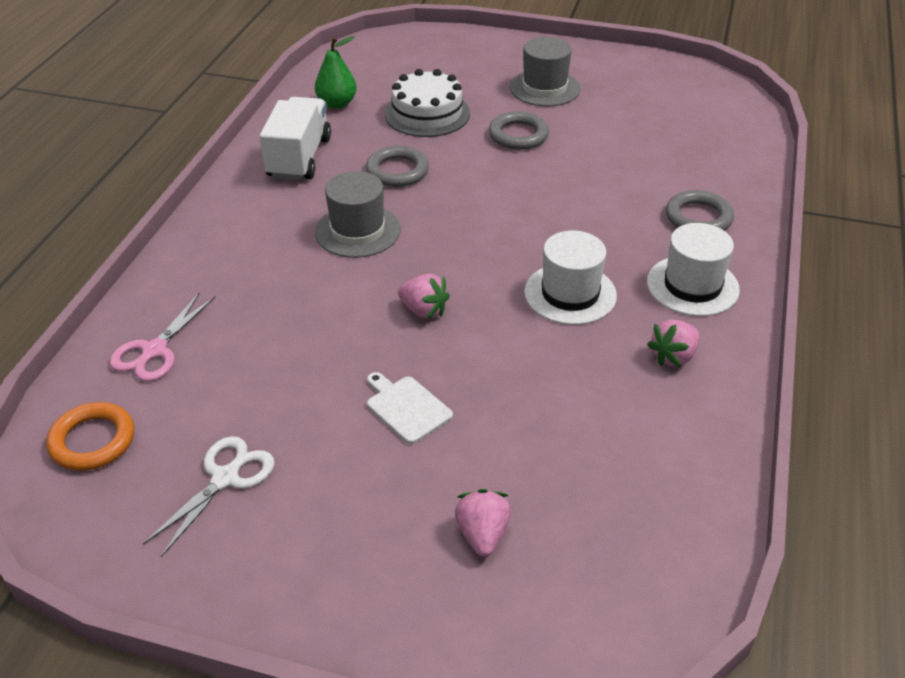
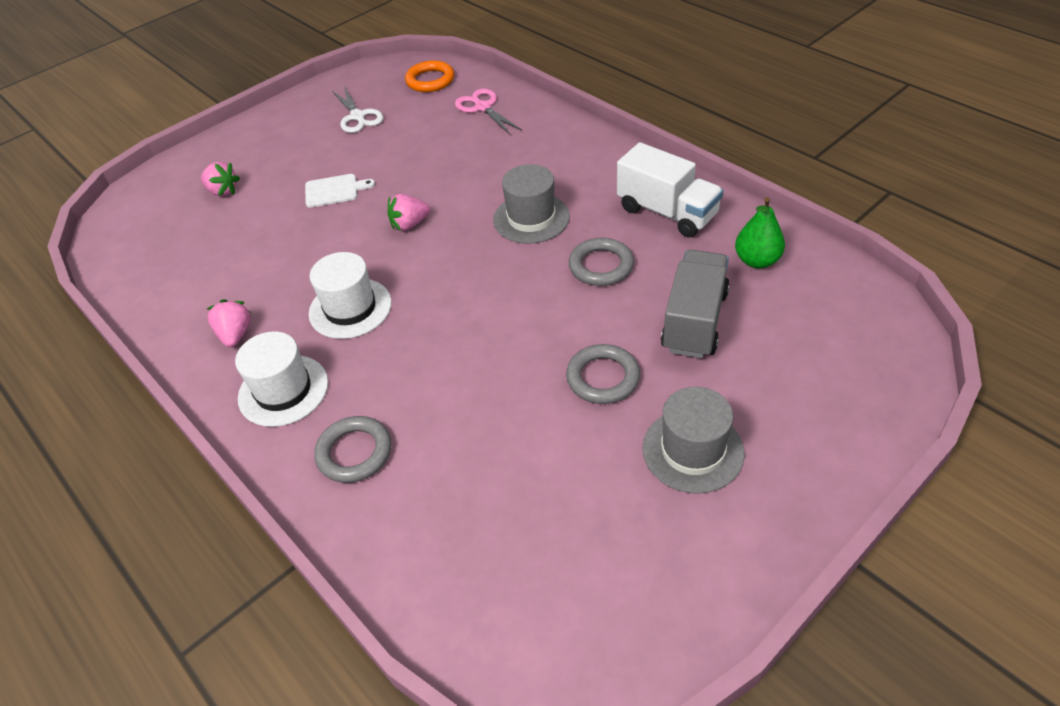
camera: 125 degrees right, 5 degrees up
white cake [385,69,470,137] -> grey truck [661,250,730,358]

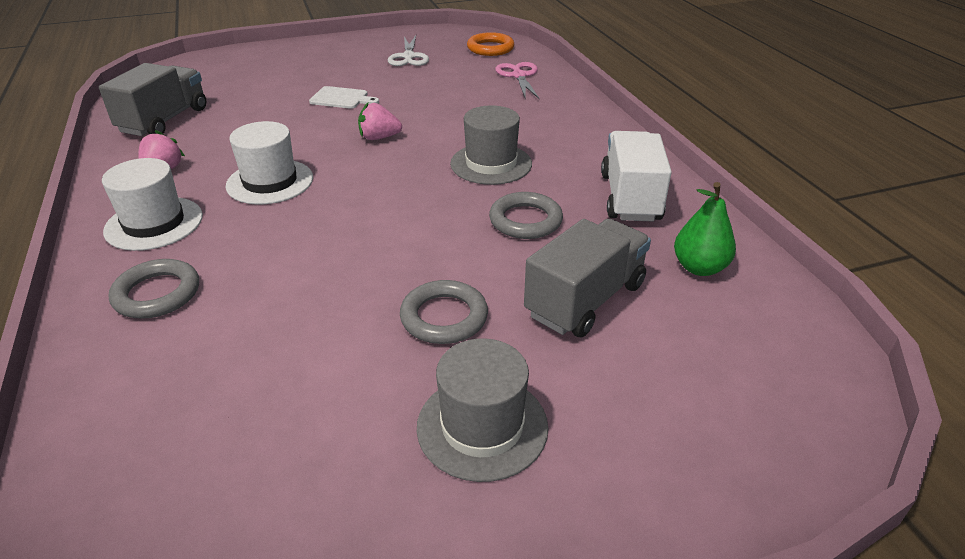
camera: 20 degrees right, 10 degrees down
pink strawberry [201,162,240,196] -> none
white truck [617,142,724,238] -> white truck turned 150 degrees counterclockwise [601,131,672,221]
none -> grey truck [99,63,207,136]

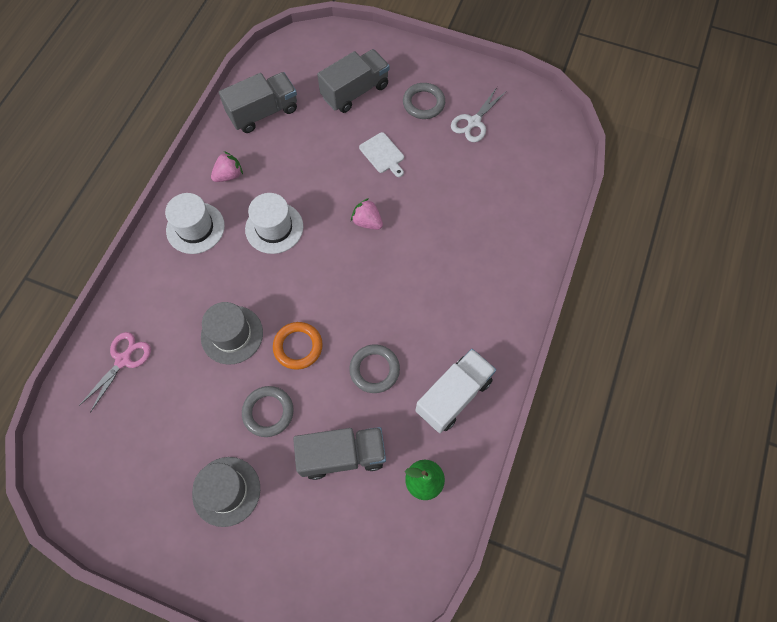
camera: 40 degrees right, 30 degrees up
grey ring [108,259,199,319] -> grey ring moved to [403,83,445,119]
grey hat [450,105,532,185] -> grey hat moved to [201,302,263,365]
orange ring [467,32,515,56] -> orange ring moved to [273,322,323,370]
pink scissors [495,62,540,100] -> pink scissors moved to [79,332,151,413]
none -> grey truck [317,49,390,113]

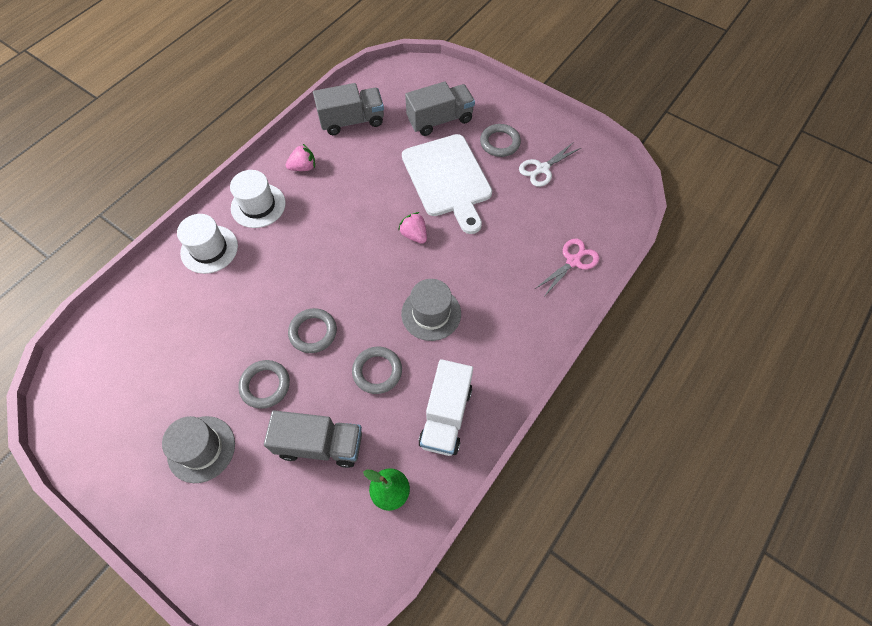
camera: 15 degrees right, 5 degrees down
pink scissors [79,332,151,413] -> pink scissors moved to [535,239,599,298]
grey hat [201,302,263,365] -> grey hat moved to [401,279,461,341]
white hat [245,193,303,254] -> white hat moved to [177,214,238,274]
orange ring [273,322,323,370] -> grey ring [288,308,337,353]
white cutting board [359,132,404,177] -> white cutting board [402,134,492,234], size x2.31
white truck [416,349,496,433] -> white truck turned 135 degrees clockwise [418,359,473,456]

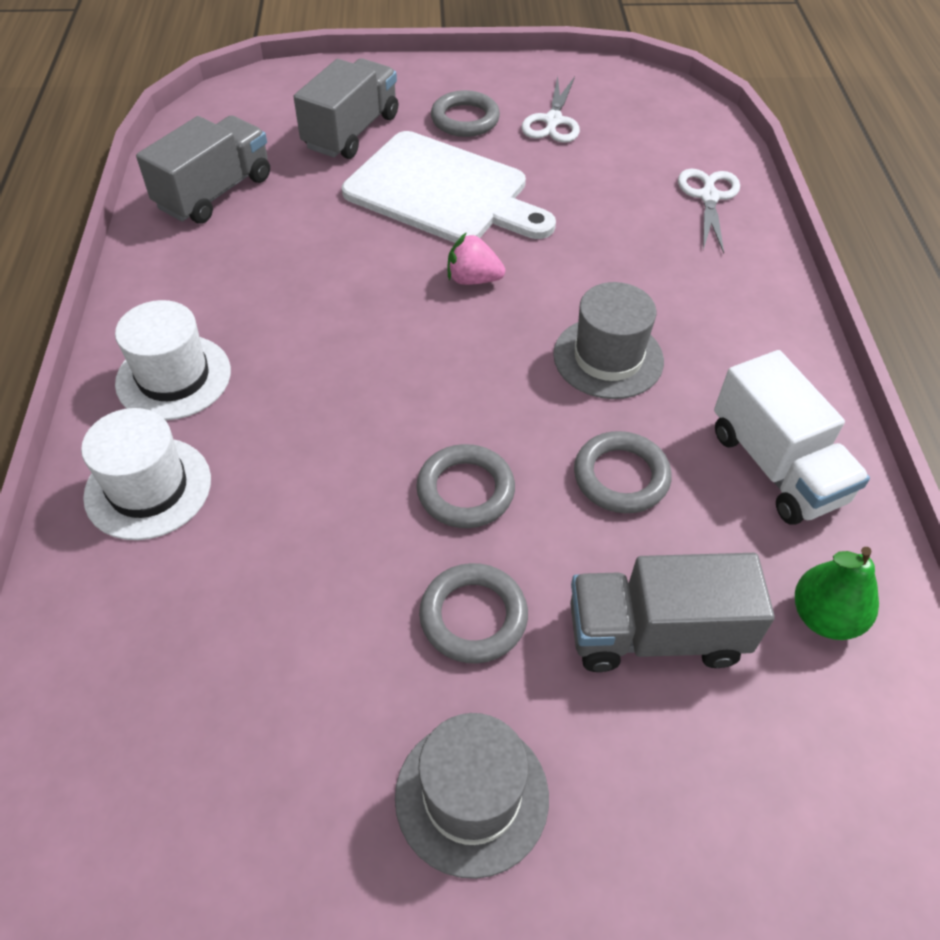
camera: 40 degrees left, 10 degrees down
grey truck [264,410,362,468] -> grey truck turned 150 degrees counterclockwise [570,553,775,672]
pink strawberry [286,144,315,171] -> none
pink scissors [535,239,599,298] -> white scissors [678,169,740,253]

